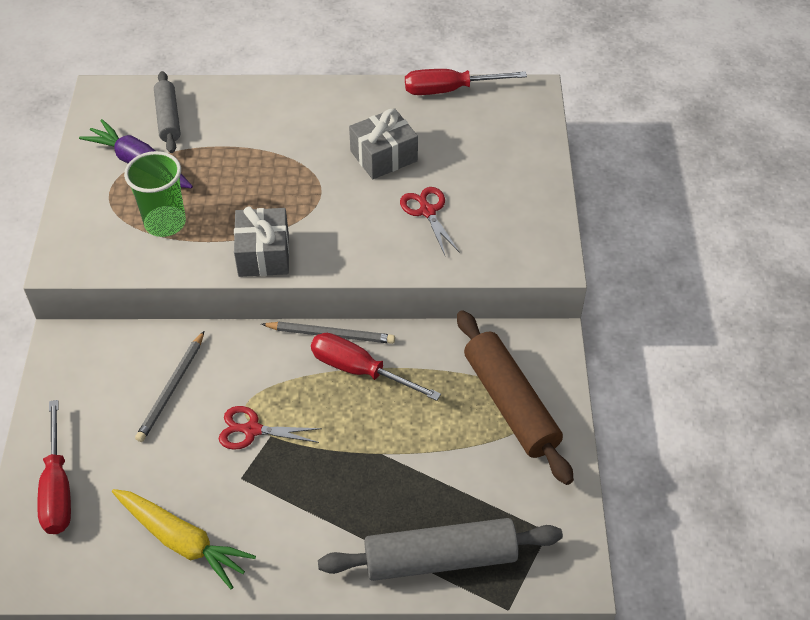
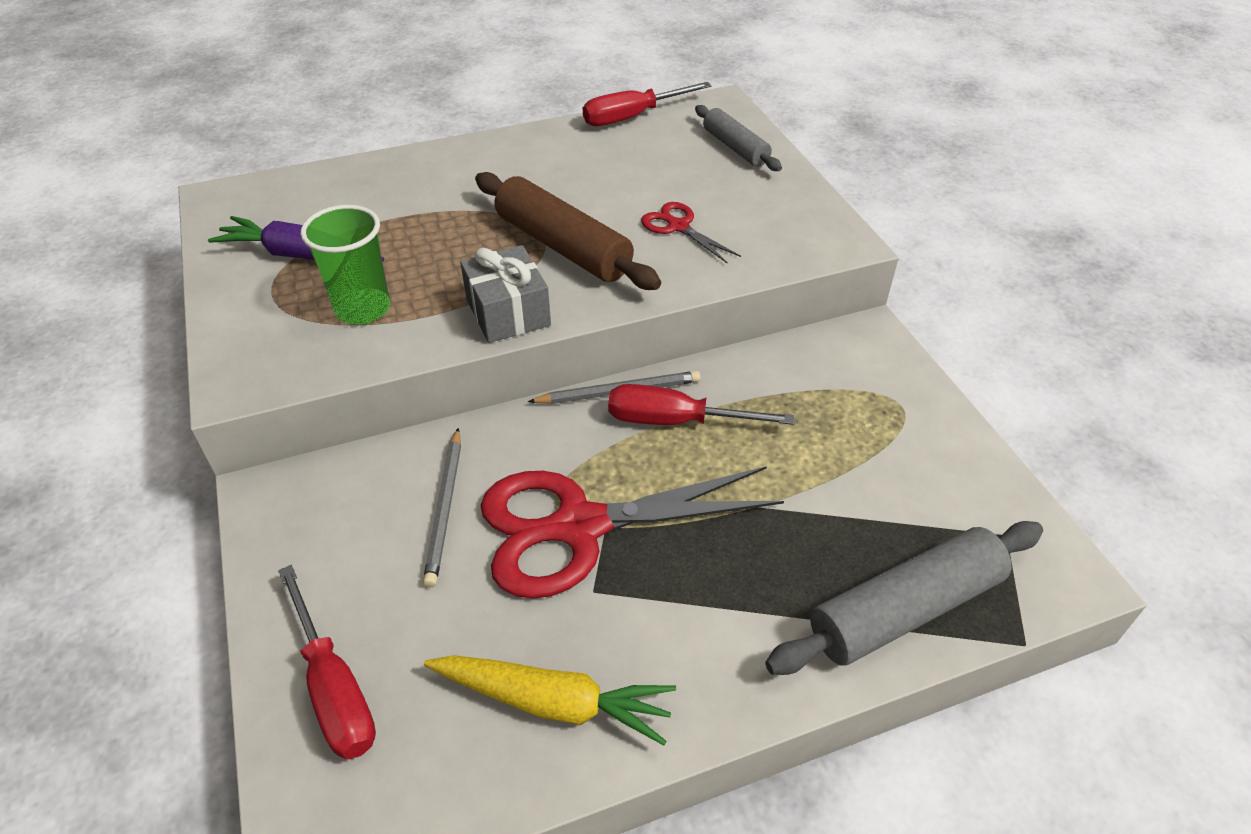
camera: 20 degrees left, 5 degrees down
grey rolling pin [154,71,180,153] -> grey rolling pin moved to [695,105,782,171]
red scissors [219,406,322,450] -> red scissors [480,466,784,599], size x2.16
grey gift [349,108,418,179] -> none
brown rolling pin [457,310,574,485] -> brown rolling pin moved to [475,172,661,290]

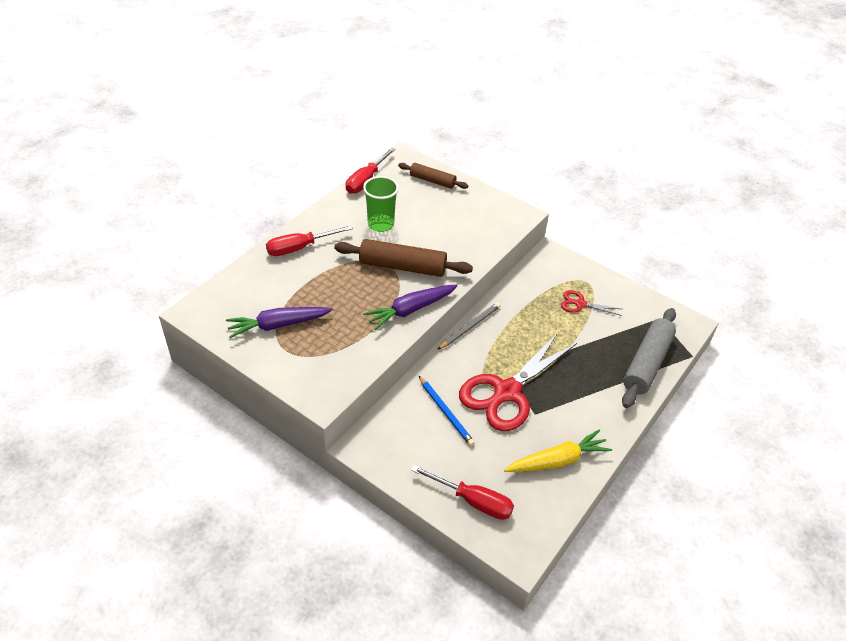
camera: 35 degrees left, 0 degrees up
green cup [301,205,390,324] -> green cup moved to [363,176,399,232]
grey pencil [423,428,461,588] -> blue pencil [419,376,475,446]
grey gift [460,245,551,343] -> purple carrot [363,284,457,330]
red screwdriver [608,384,794,425] -> red screwdriver moved to [266,225,353,256]
red scissors [641,202,741,264] -> red scissors moved to [561,290,622,316]
grey rolling pin [695,105,782,171] -> brown rolling pin [398,163,468,189]

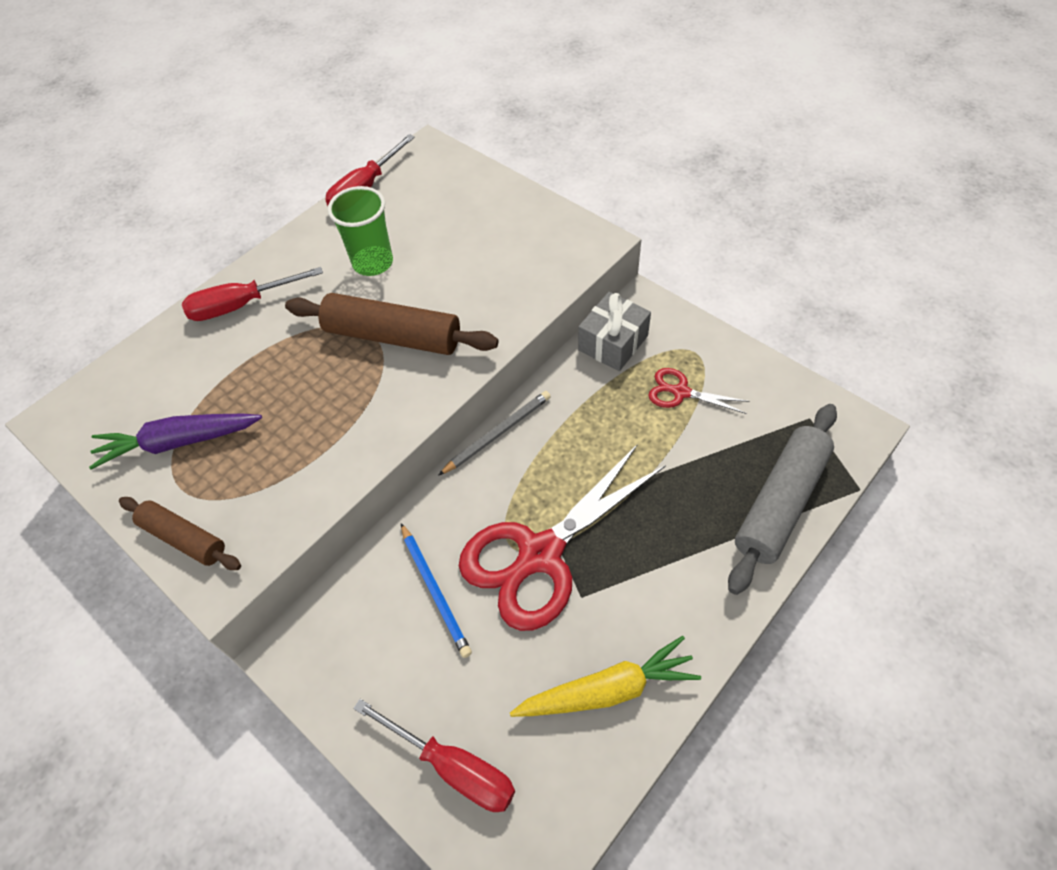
camera: 10 degrees right, 10 degrees up
purple carrot [363,284,457,330] -> none
brown rolling pin [398,163,468,189] -> brown rolling pin moved to [119,497,241,570]
none -> grey gift [578,292,651,371]

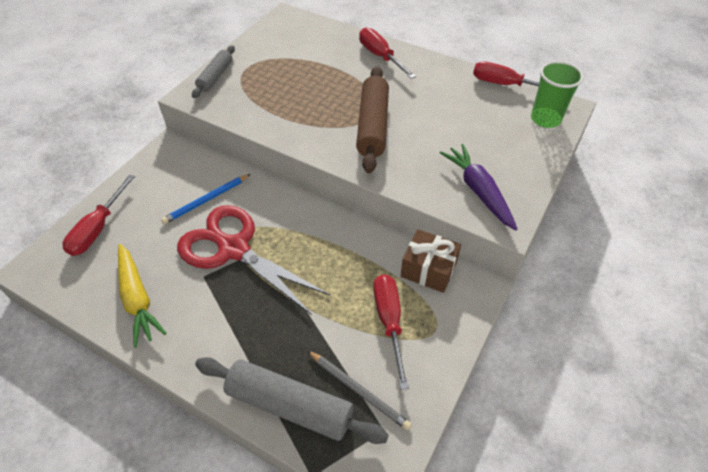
camera: 75 degrees right, 5 degrees down
purple carrot [89,414,262,470] -> purple carrot moved to [440,144,518,230]
brown rolling pin [119,497,241,570] -> grey rolling pin [192,46,235,98]
green cup [328,186,393,276] -> green cup moved to [531,61,584,128]
grey pencil [438,391,551,476] -> grey pencil moved to [307,350,412,430]
grey gift [578,292,651,371] -> brown gift [401,229,461,293]
red scissors [648,368,750,414] -> red screwdriver [373,274,409,390]

